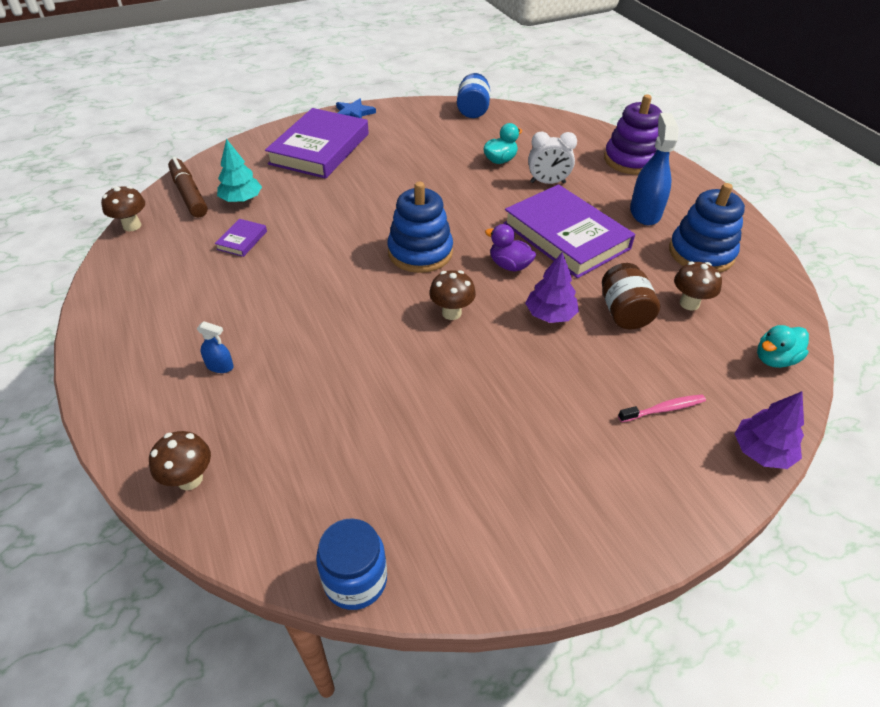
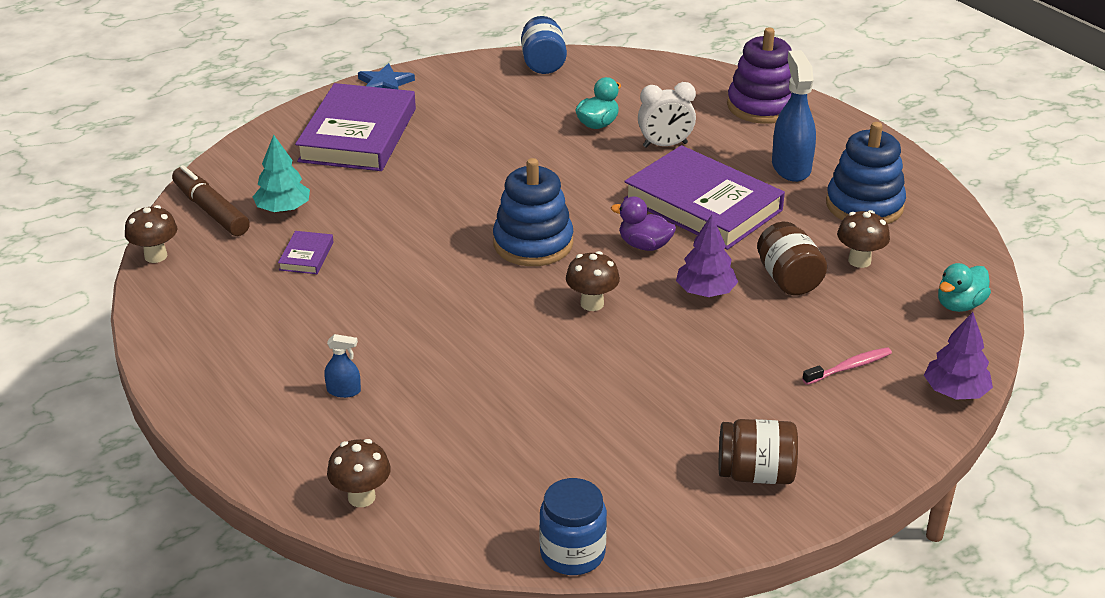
camera: 10 degrees left, 10 degrees down
none -> brown jar [719,419,798,484]

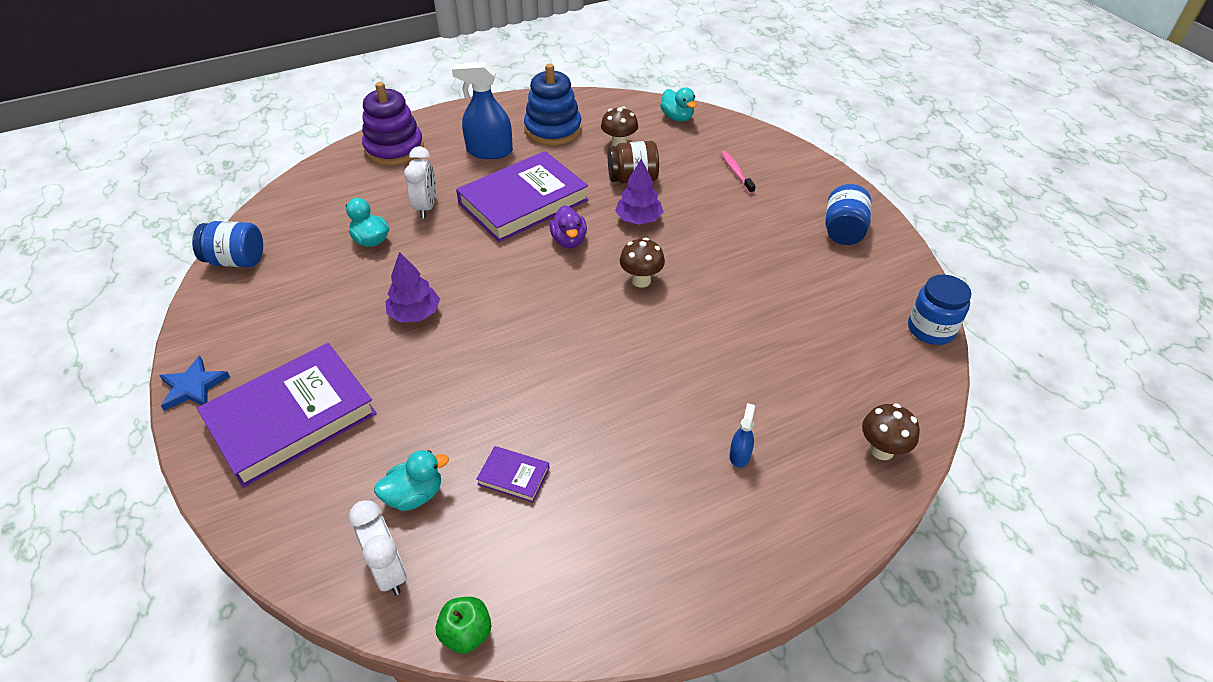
camera: 80 degrees left, 10 degrees up
brown mushroom [125,205,177,263] -> green apple [436,597,492,654]
brown marker [172,165,250,236] -> white clock [349,500,407,595]
turquoise tree [253,135,310,213] -> turquoise duck [374,450,449,511]
purple book [295,83,416,171] -> purple book turned 60 degrees counterclockwise [197,343,377,488]
blue stacking toy [493,158,574,266] -> none
purple duck [611,197,676,251] -> purple duck turned 45 degrees counterclockwise [550,205,587,248]
brown jar [719,419,798,484] -> blue jar [825,184,871,245]
purple tree [924,312,993,400] -> purple tree moved to [386,252,440,322]

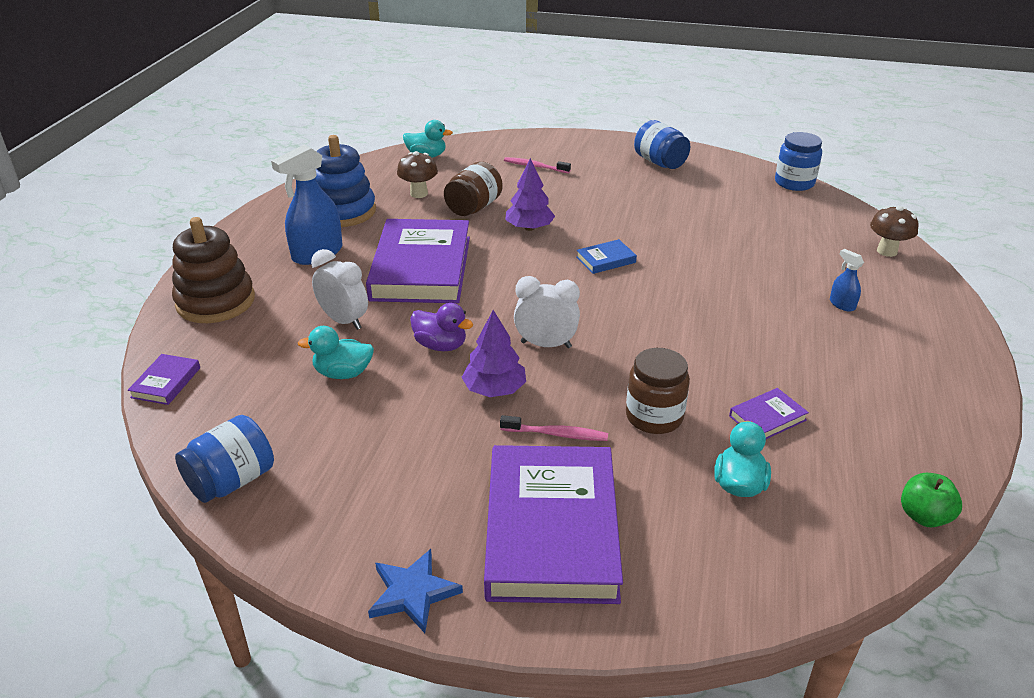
camera: 50 degrees left, 10 degrees down
white clock [349,500,407,595] -> white clock moved to [514,276,580,348]
purple stacking toy [362,82,424,165] -> brown stacking toy [172,217,255,323]
purple duck [550,205,587,248] -> purple duck moved to [410,303,473,351]
brown mushroom [620,238,665,288] -> blue book [576,239,637,274]
none -> purple book [128,354,200,405]
none -> pink toothbrush [500,415,608,441]
none -> brown jar [626,348,690,434]

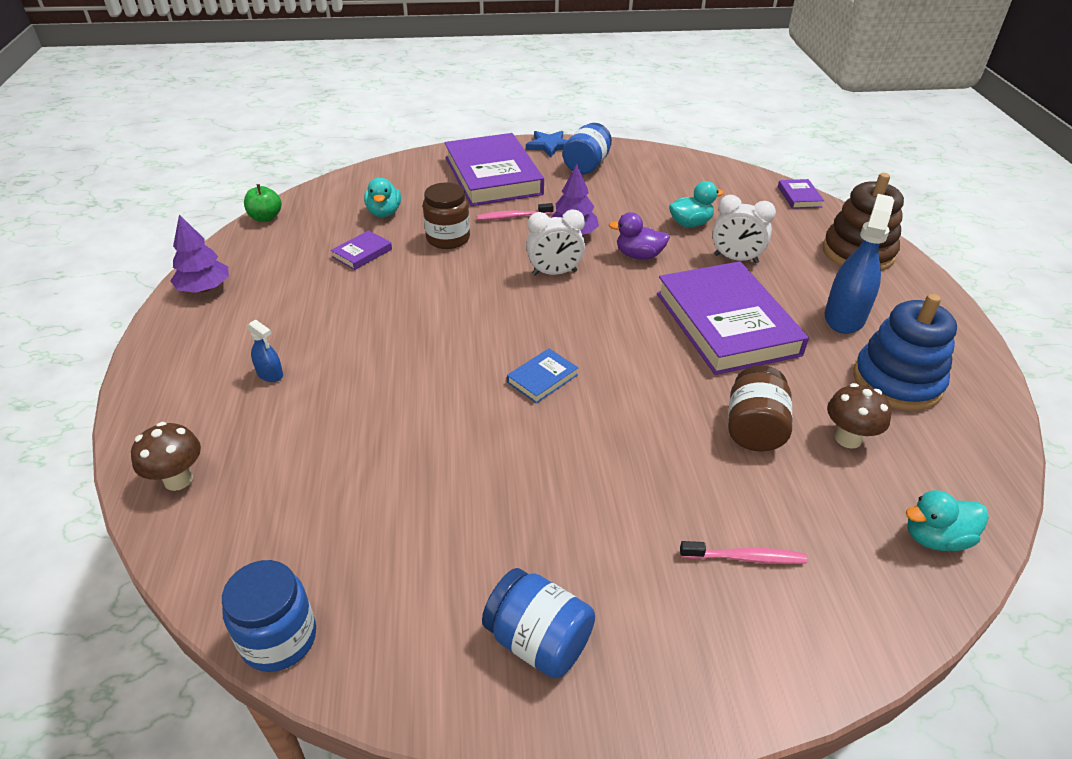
camera: 160 degrees right, 5 degrees up
blue jar [175,415,274,503] -> blue jar moved to [562,123,612,174]
purple tree [505,158,555,231] -> purple tree moved to [170,214,229,293]

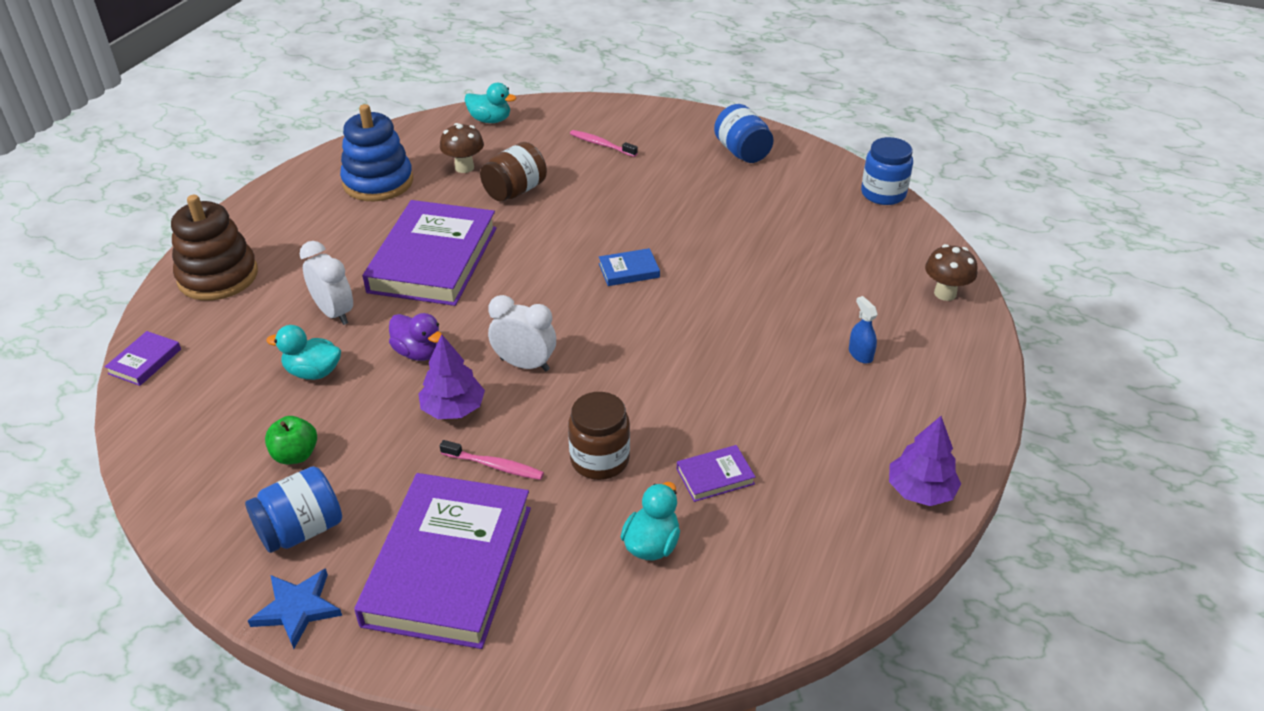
camera: 150 degrees left, 0 degrees up
green apple [244,184,281,222] -> green apple moved to [265,416,317,464]
blue spray bottle [825,194,894,334] -> none

